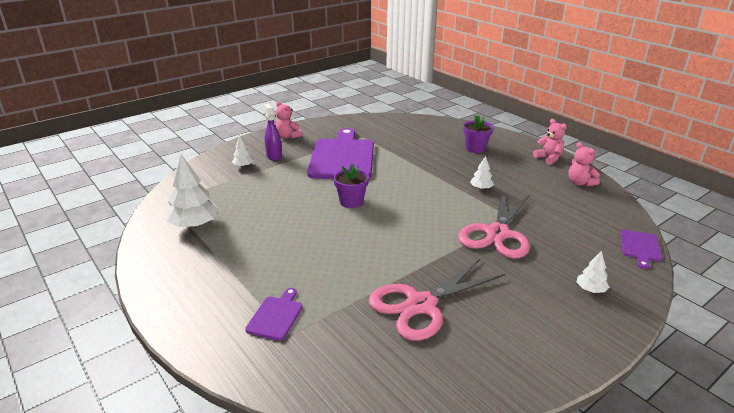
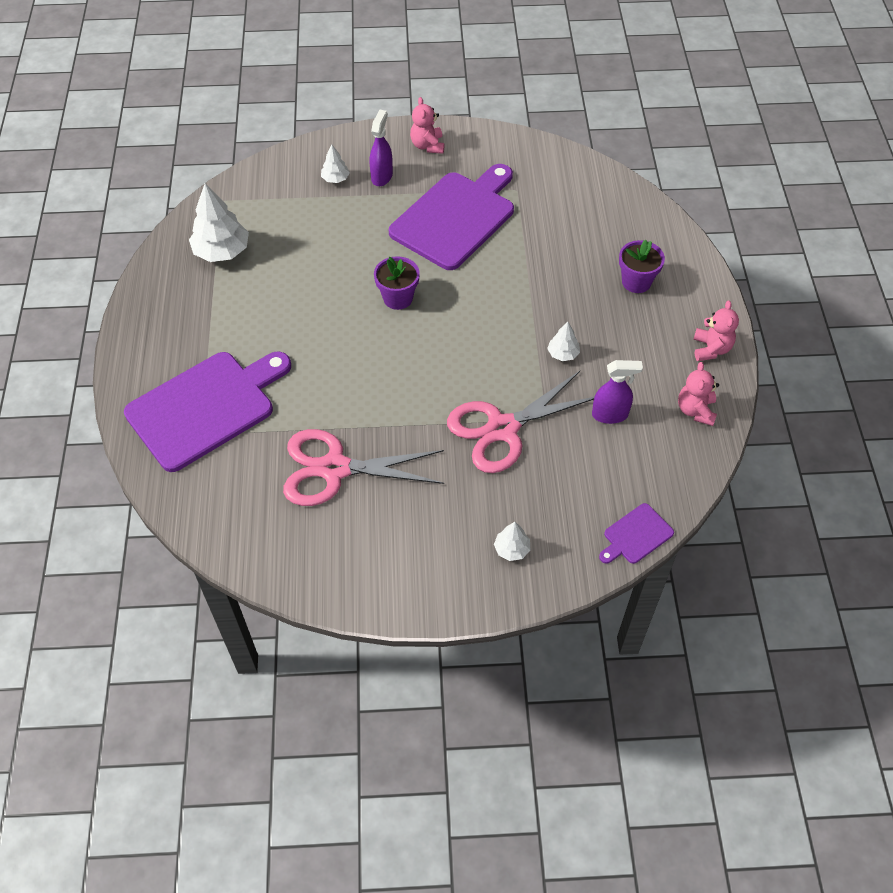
camera: 35 degrees right, 25 degrees up
purple cutting board [245,288,303,341] -> purple cutting board [124,351,291,472], size x2.27
none -> purple spray bottle [592,360,643,424]

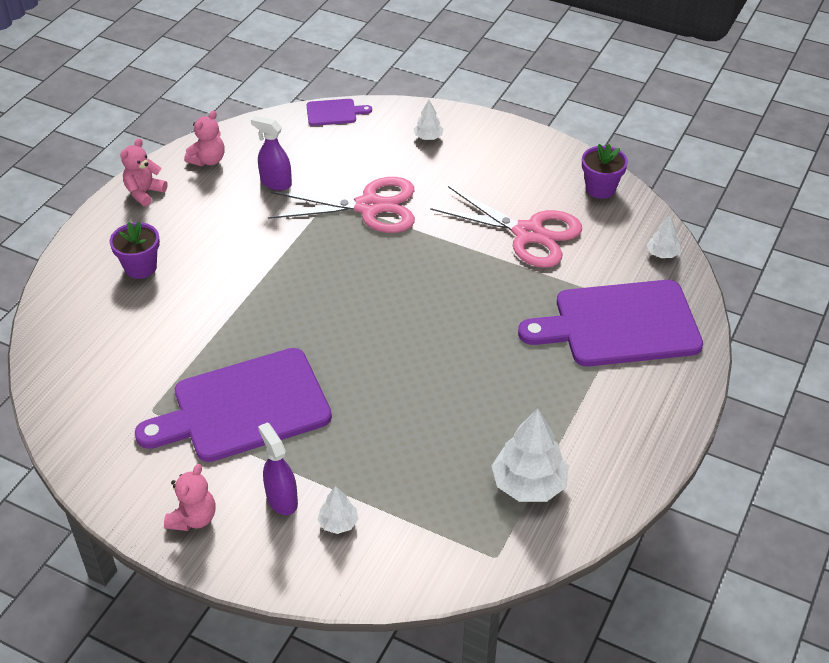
camera: 150 degrees left, 10 degrees down
purple spray bottle [370,110,393,186] -> purple spray bottle turned 105 degrees clockwise [258,422,298,515]
purple flower pot [374,256,420,310] -> purple flower pot moved to [582,144,628,199]
white tree [547,322,580,361] -> white tree moved to [647,216,680,258]

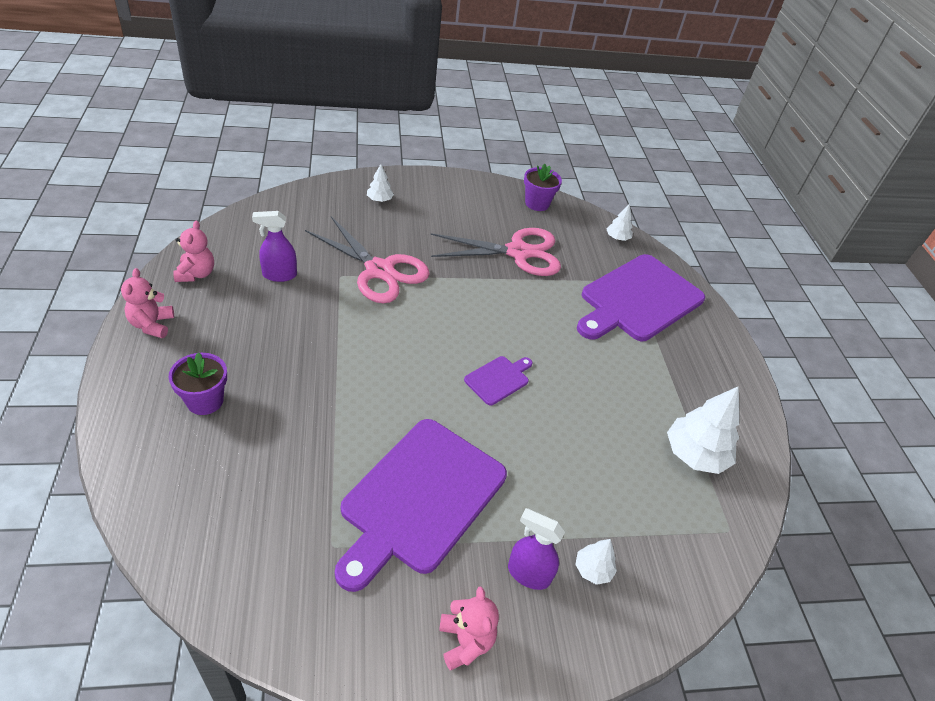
camera: 40 degrees left, 0 degrees up
pink scissors [268,177,415,233] -> pink scissors turned 75 degrees clockwise [305,216,430,303]
purple cutting board [307,99,372,126] -> purple cutting board moved to [464,356,532,405]

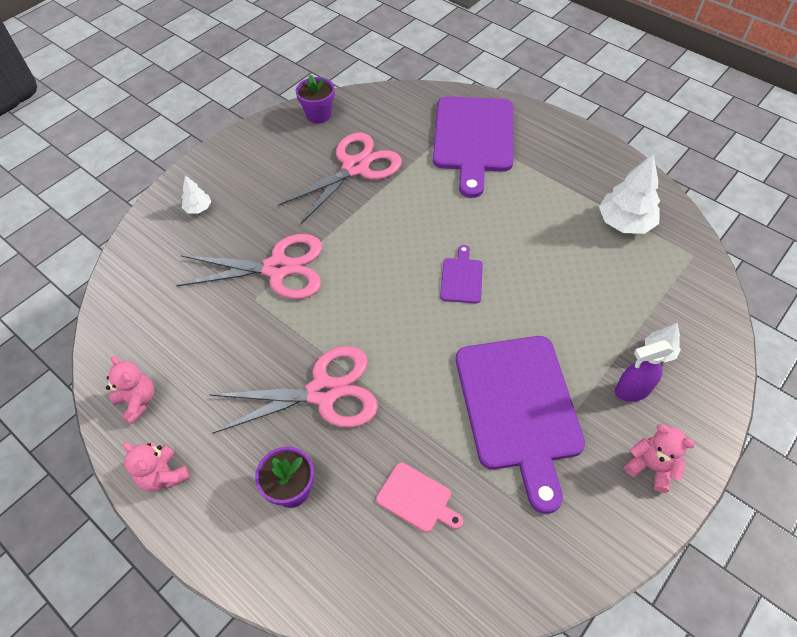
camera: 35 degrees left, 10 degrees up
purple spray bottle [252,211,297,282] -> none
white tree [606,204,633,241] -> none
none -> pink scissors [209,346,378,433]
none -> pink cutting board [376,463,463,532]

